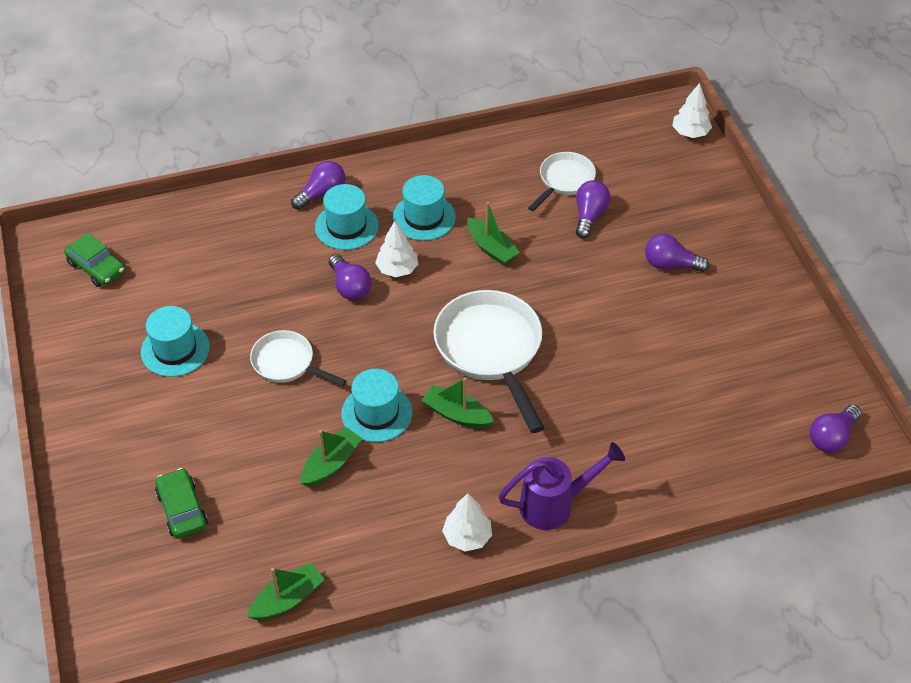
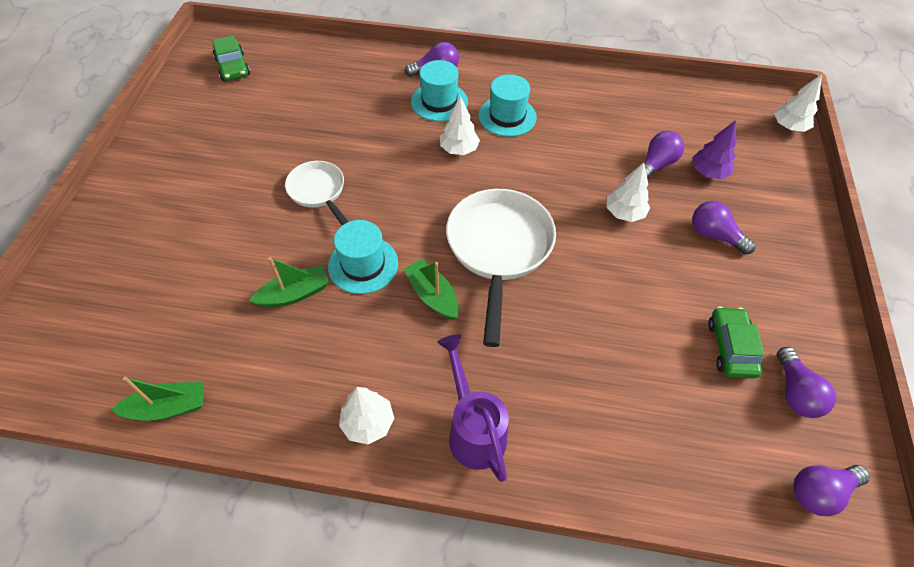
camera: 25 degrees right, 5 degrees up
turquoise hat [141,306,210,377] -> none
green car [155,468,208,538] -> green car moved to [708,307,765,379]
purple light bulb [329,254,371,300] -> purple light bulb moved to [777,347,836,418]
green boat [467,202,520,265] -> none
purple watering can [498,442,625,530] -> purple watering can turned 120 degrees counterclockwise [437,334,509,482]
white pan [528,152,596,211] -> none
none -> white tree [607,162,650,222]
none -> purple tree [692,120,736,179]

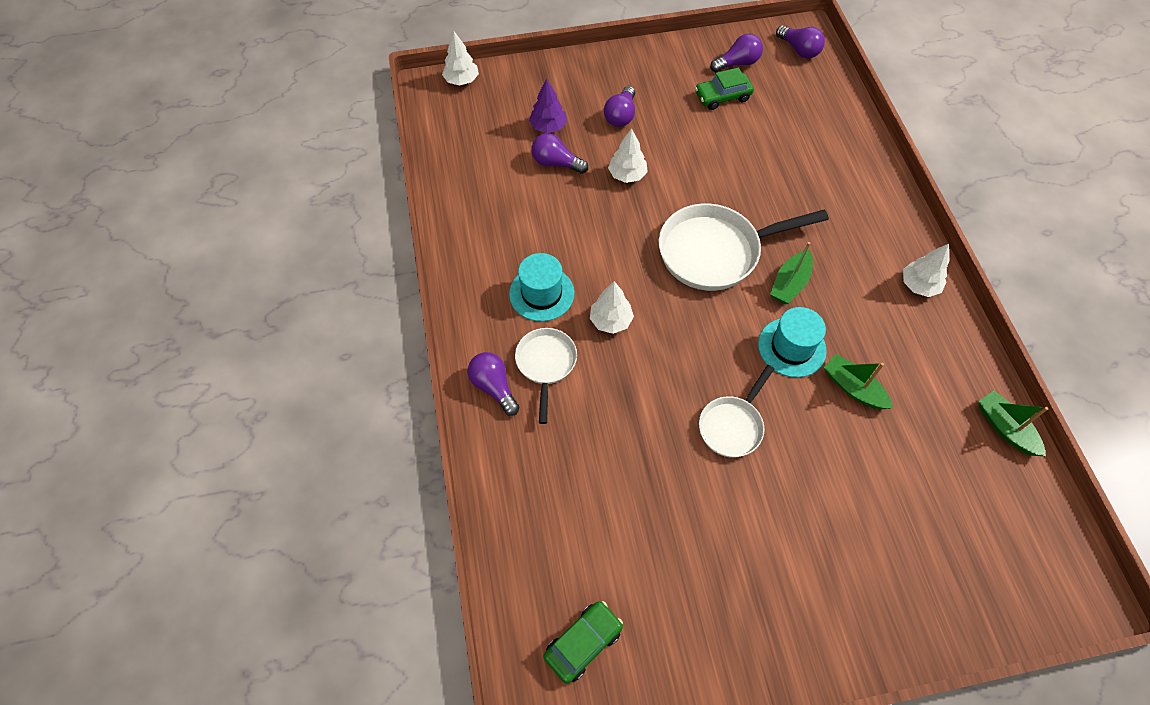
camera: 110 degrees left, 5 degrees up
turquoise hat [411,60,468,121] -> white pan [515,328,577,424]
purple watering can [437,334,509,482] -> none

